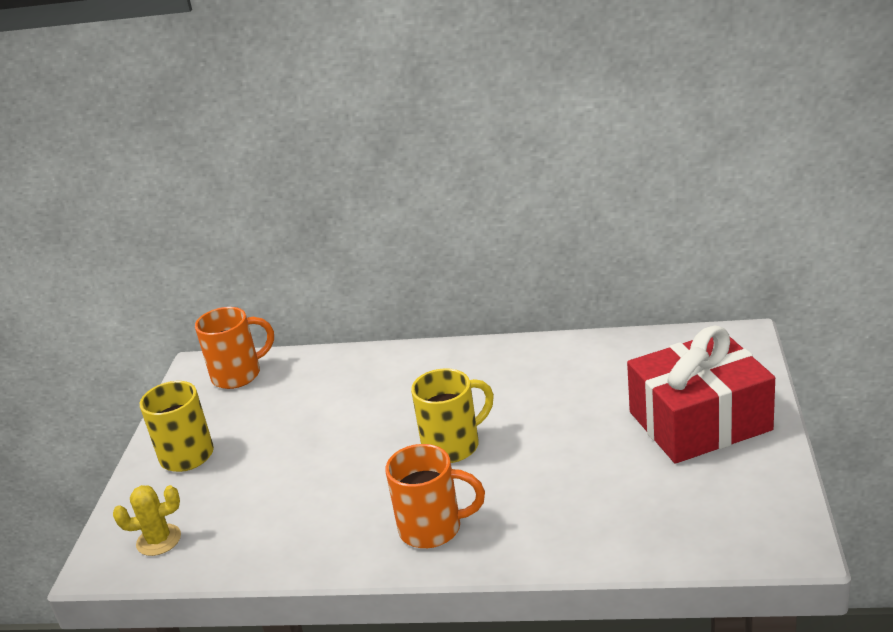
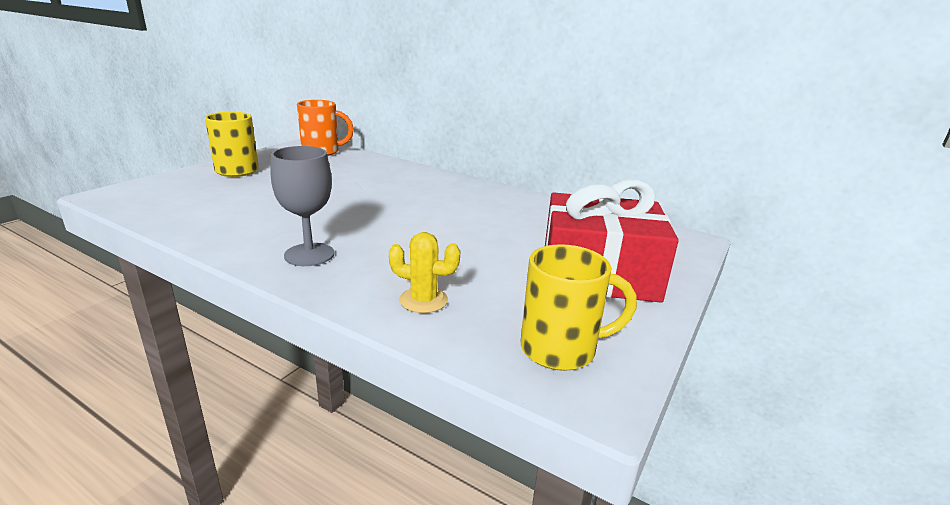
camera: 20 degrees right, 5 degrees down
yellow cactus [113,485,181,556] -> yellow cactus moved to [389,232,461,313]
orange mug [386,444,485,548] -> grey goblet [271,146,334,266]
yellow mug [411,368,494,463] -> yellow mug moved to [521,244,637,371]

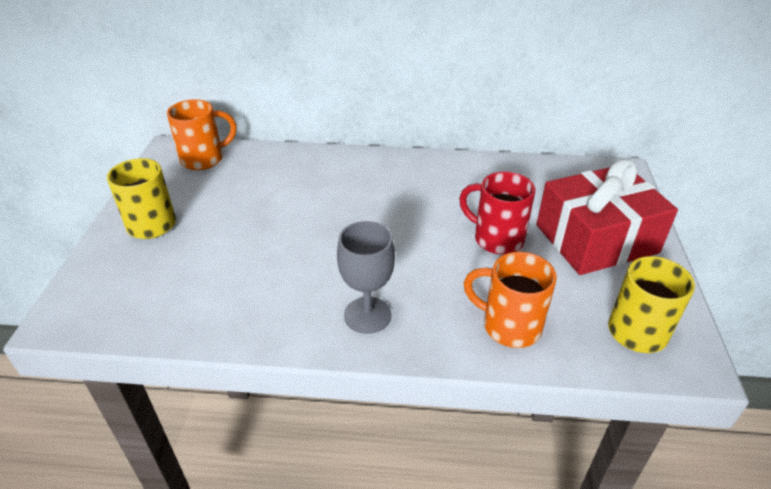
camera: 25 degrees left, 15 degrees up
yellow cactus [389,232,461,313] -> orange mug [464,252,557,348]
none -> red mug [459,172,535,255]

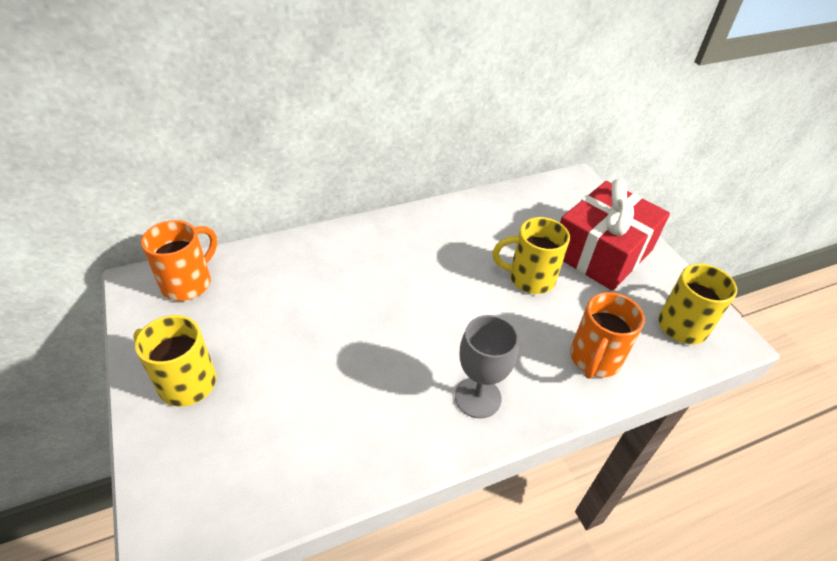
camera: 30 degrees left, 5 degrees up
red mug [459,172,535,255] -> yellow mug [493,217,570,294]
orange mug [464,252,557,348] -> orange mug turned 60 degrees counterclockwise [570,292,645,379]

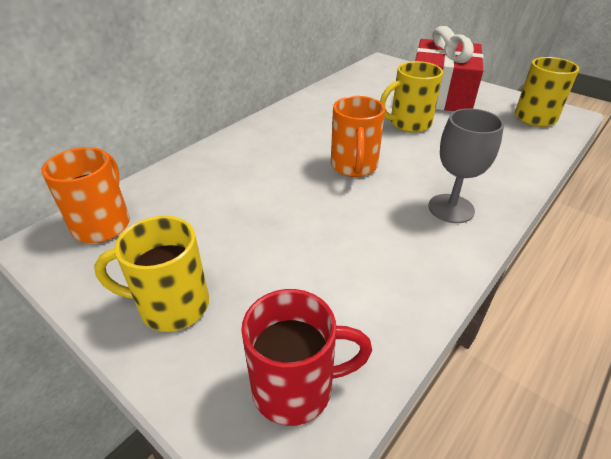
camera: 25 degrees left, 5 degrees down
orange mug [570,292,645,379] -> orange mug moved to [331,96,385,177]
none -> red mug [241,289,372,426]

